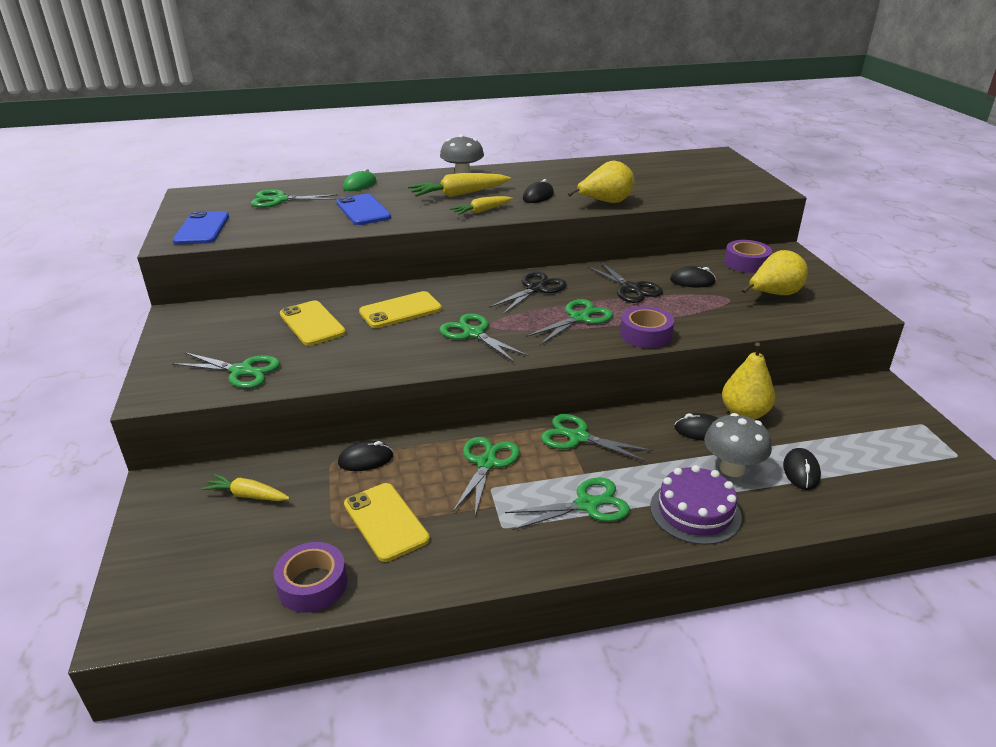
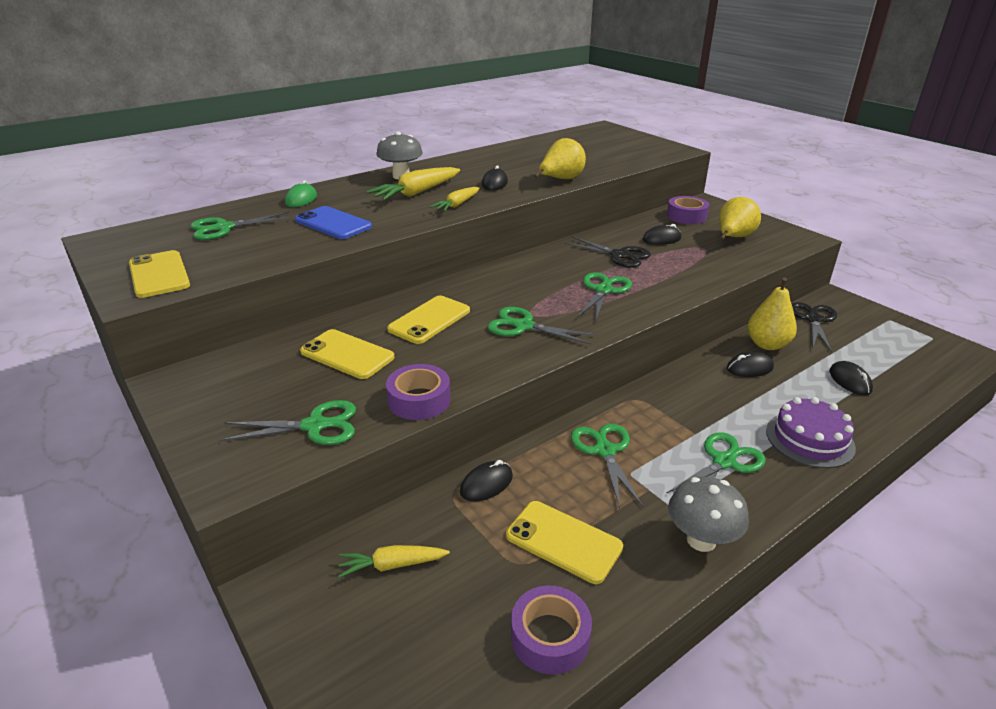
camera: 25 degrees left, 0 degrees up
blue phone [172,211,229,244] -> yellow phone [129,250,190,298]
black scissors [489,272,567,314] -> black scissors moved to [792,302,837,352]
green scissors [541,414,653,462] -> none
purple tape [620,306,674,348] -> purple tape moved to [386,364,450,420]
grey mushroom [704,413,772,477] -> grey mushroom moved to [668,476,749,552]

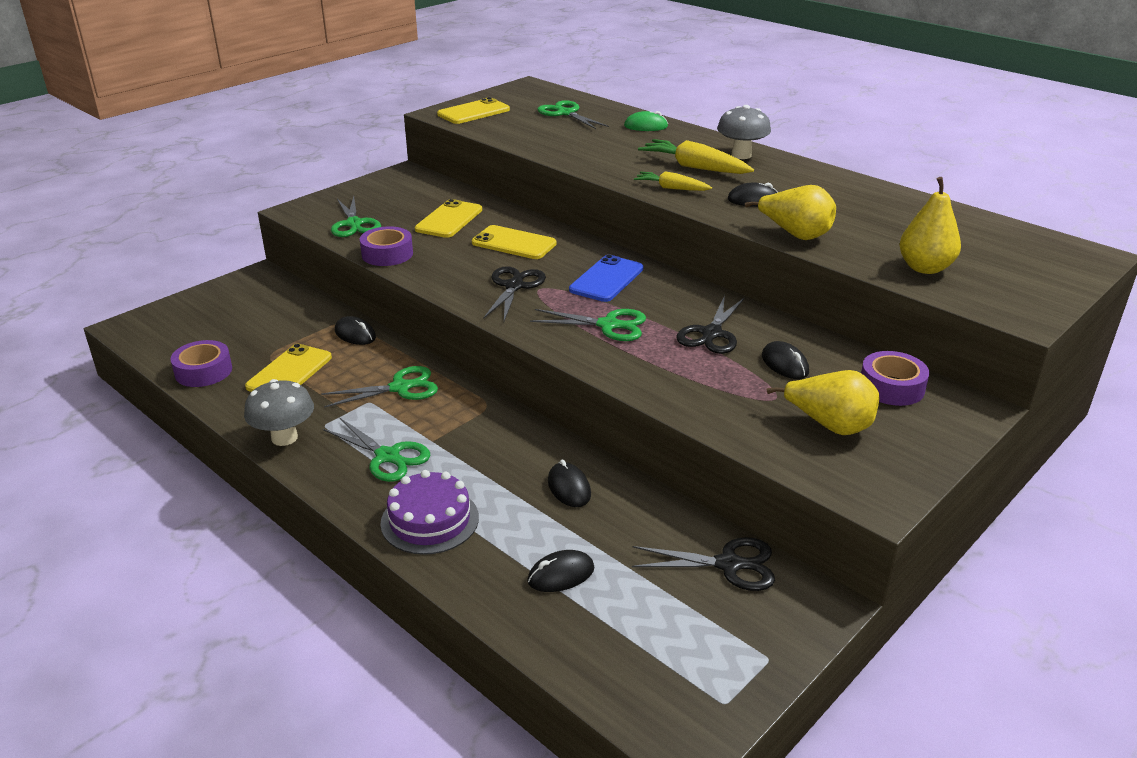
camera: 80 degrees right, 0 degrees up
blue phone [295,206,372,239] -> blue phone moved to [569,255,644,302]
yellow carrot [338,545,450,578] -> none
green scissors [488,307,597,344] -> black scissors [483,266,546,321]
yellow pear [747,277,797,350] -> yellow pear moved to [899,177,961,274]

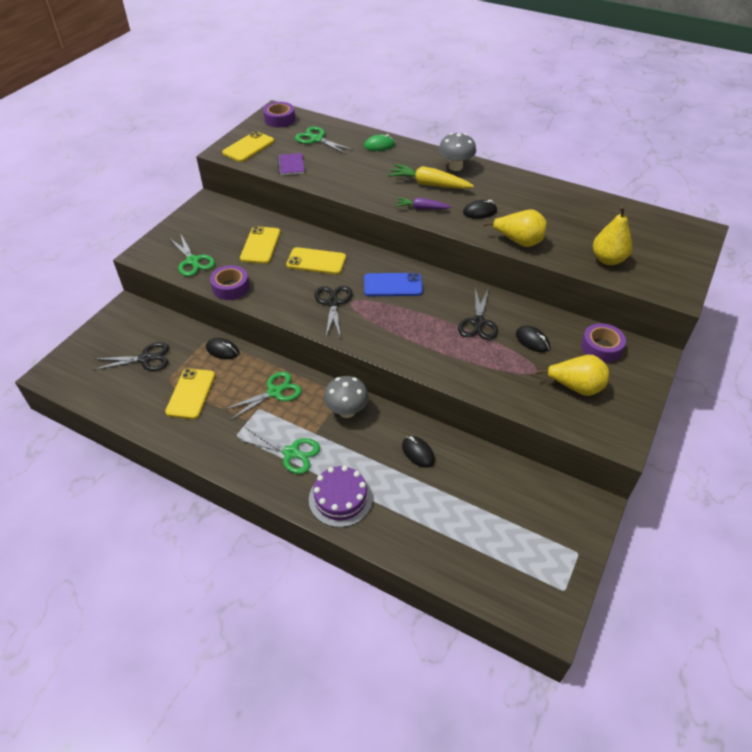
camera: 15 degrees left, 15 degrees up
purple tape [171,340,232,387] -> purple tape moved to [263,102,295,128]
grey mushroom [244,379,314,446] -> grey mushroom moved to [324,376,369,418]
black mouse [527,550,594,592] -> none
green scissors [530,309,646,341] -> none
blue phone [569,255,644,302] -> blue phone turned 75 degrees clockwise [364,273,423,296]
black scissors [632,537,775,591] -> black scissors moved to [92,342,169,371]
yellow carrot [634,171,712,191] -> purple carrot [396,198,452,209]
none -> purple notebook [277,153,305,175]

